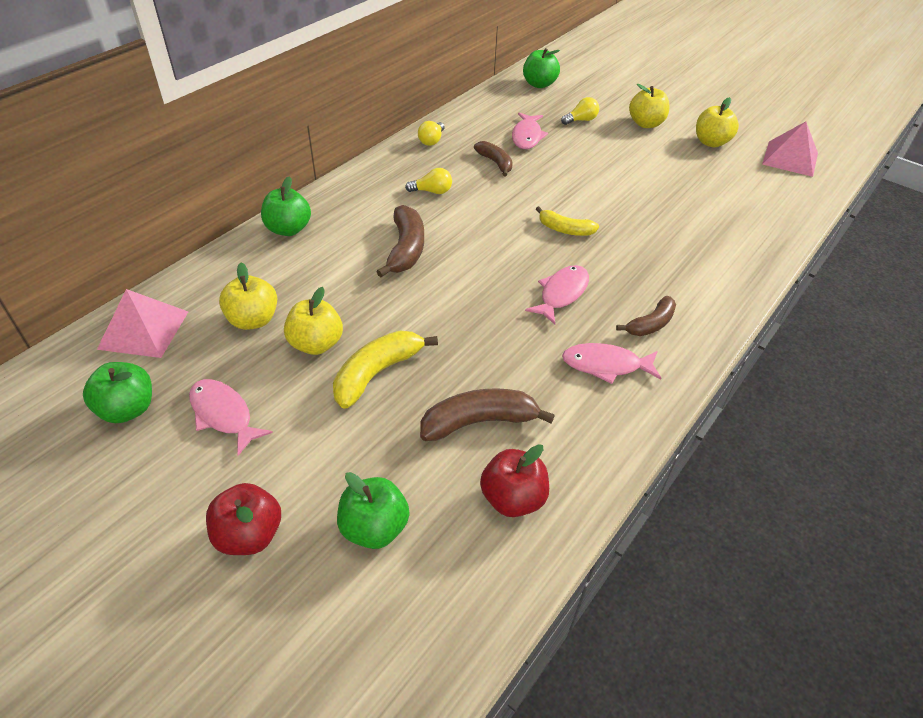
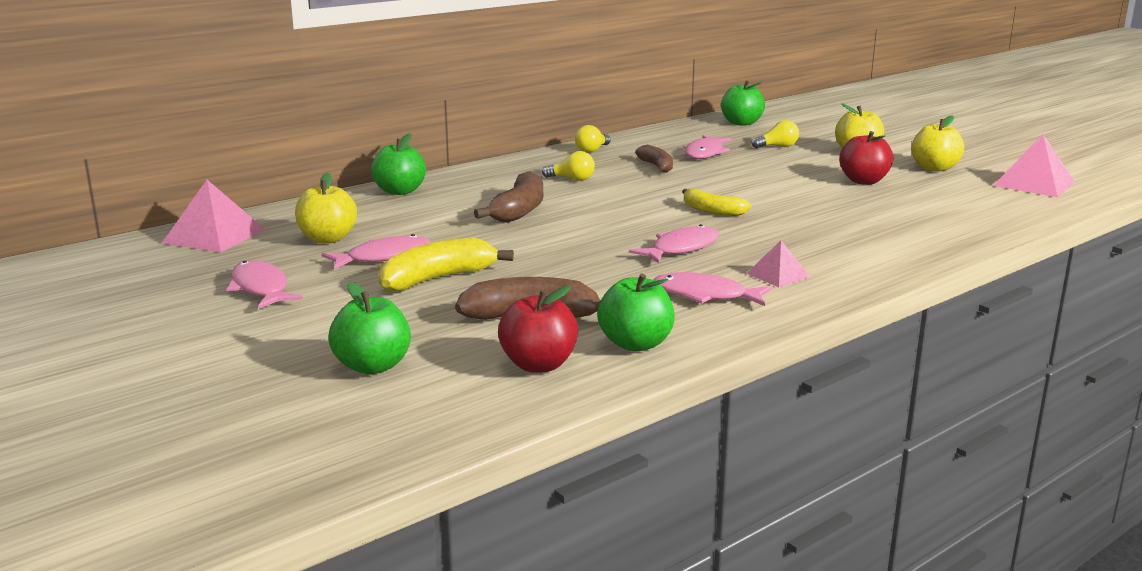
camera: 15 degrees right, 25 degrees down
green apple [83,362,152,423] -> green apple moved to [597,274,675,351]
red apple [206,483,281,555] -> red apple moved to [839,131,893,185]
yellow apple [284,287,343,355] -> pink fish [322,234,431,269]
brown banana [616,296,676,336] -> pink pyramid [746,240,810,287]

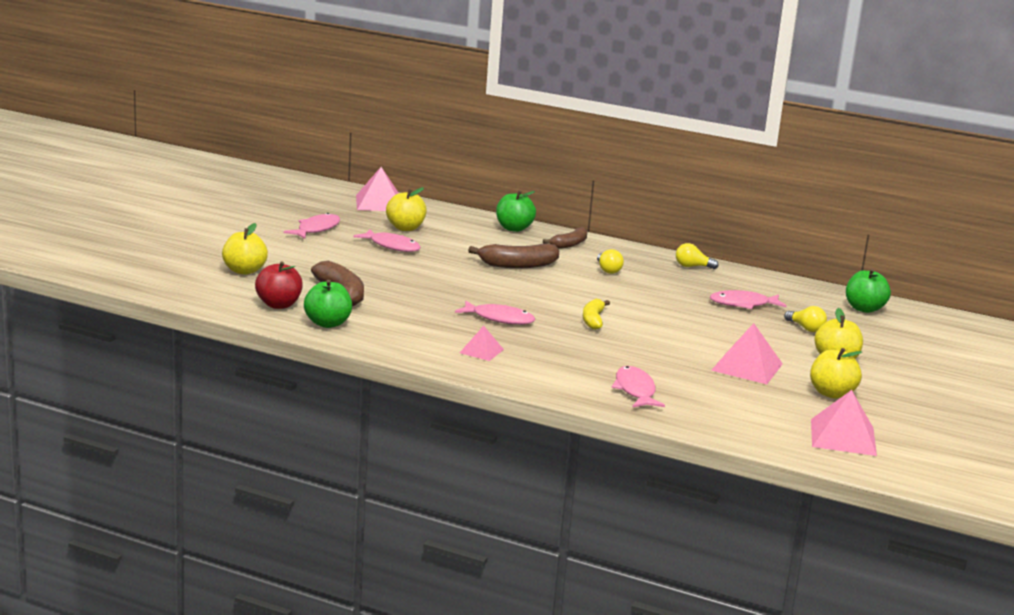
camera: 60 degrees right, 0 degrees up
green apple [329,282,411,374] -> yellow apple [222,223,268,275]
yellow banana [378,238,514,292] -> none
brown banana [635,145,673,173] -> brown banana moved to [543,227,587,249]
pink fish [653,272,772,306] -> pink fish moved to [612,366,665,408]
red apple [839,131,893,185] -> pink pyramid [711,323,783,384]

